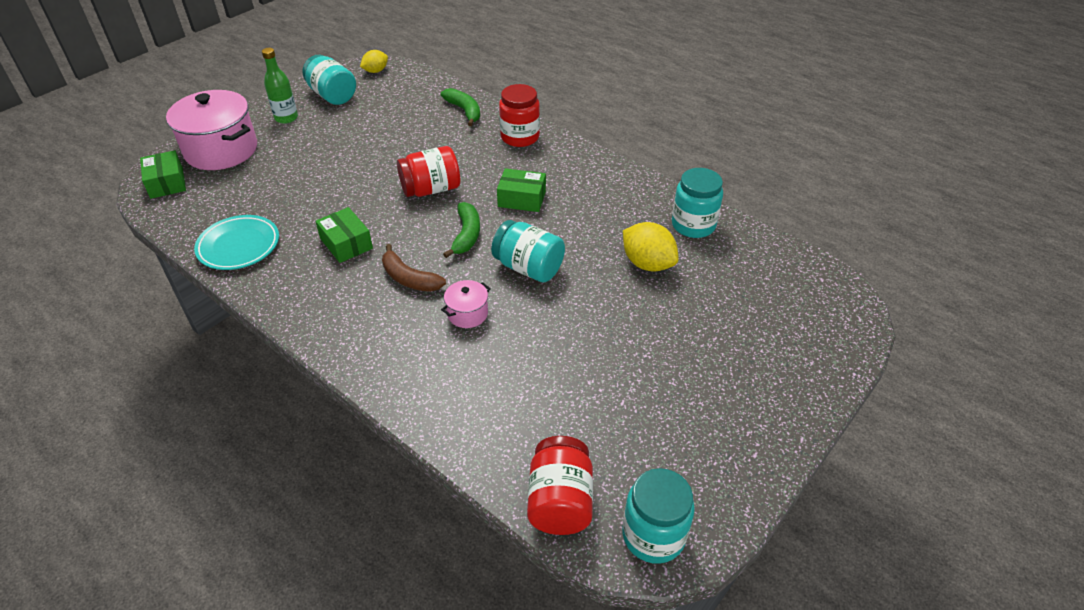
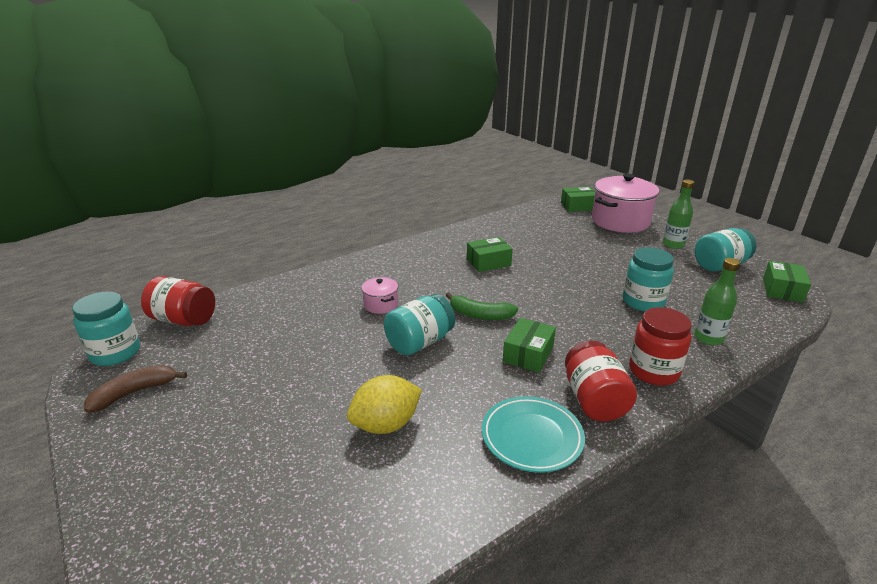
camera: 105 degrees right, 15 degrees down
turquoise plate [194,215,279,270] -> turquoise plate moved to [482,396,585,473]
yellow lemon [360,50,388,73] -> green box [763,261,811,303]
brown banana [382,244,446,292] -> brown banana moved to [84,365,187,413]
red jar [397,146,460,197] -> red jar moved to [565,341,637,421]
green banana [441,88,480,126] -> green bottle [694,258,740,345]
turquoise jar [672,168,723,238] -> turquoise jar moved to [623,247,674,312]

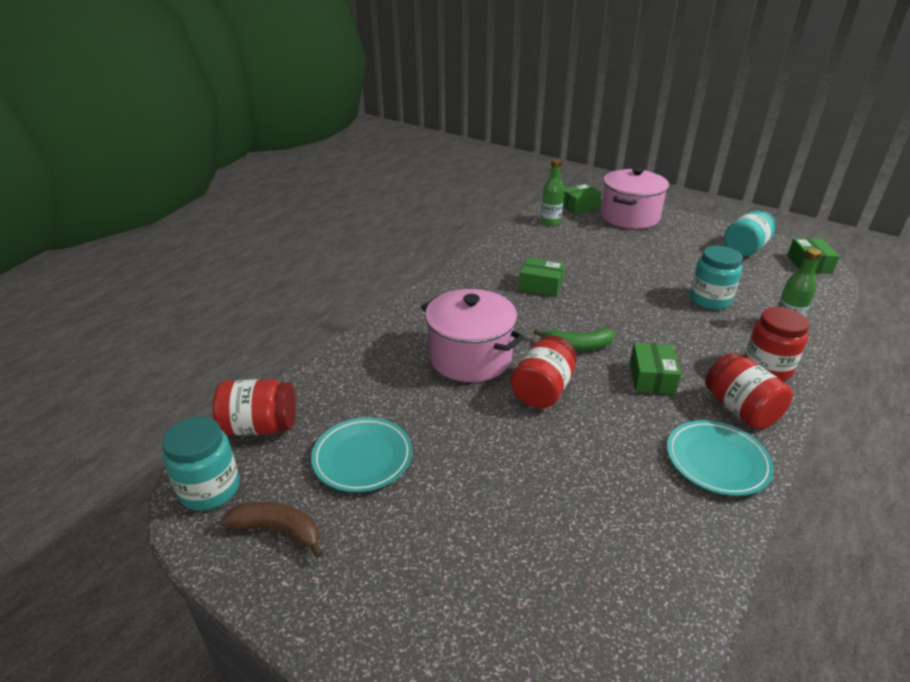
camera: 20 degrees left, 5 degrees up
brown banana [84,365,187,413] -> brown banana turned 75 degrees clockwise [221,502,323,558]
yellow lemon [347,375,422,434] -> none
pink pot [361,277,398,314] -> pink pot [421,289,525,382], size x2.19
turquoise jar [384,294,455,356] -> red jar [510,335,577,408]
green box [467,237,513,272] -> green box turned 60 degrees clockwise [519,258,565,297]
green bottle [663,180,694,249] -> green bottle moved to [541,158,564,226]
none -> turquoise plate [311,417,412,492]

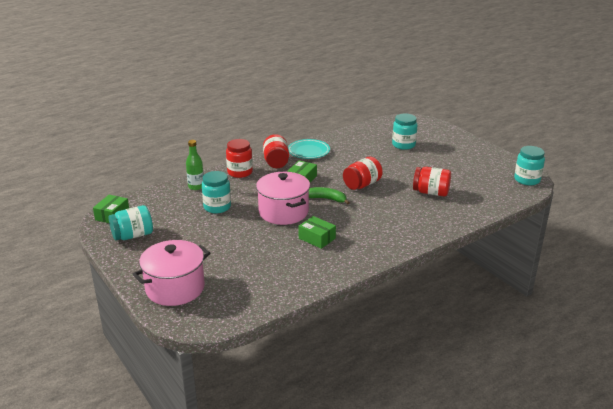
camera: 160 degrees left, 5 degrees down
red jar [213,379,296,435] -> red jar moved to [413,167,451,197]
brown banana [221,502,323,558] -> none
turquoise plate [311,417,412,492] -> none
pink pot [421,289,525,382] -> pink pot moved to [256,172,310,225]
green bottle [541,158,564,226] -> none
green box [563,184,602,214] -> none
none -> turquoise jar [392,114,417,150]

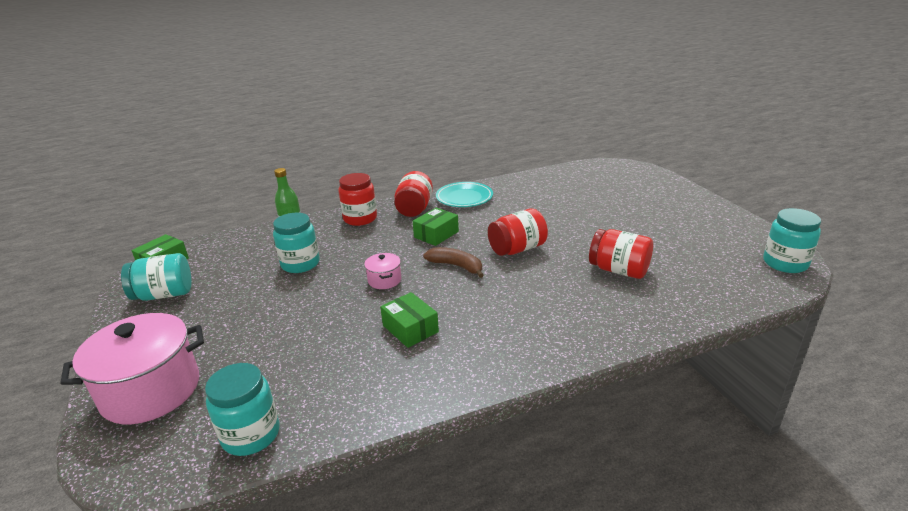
camera: 15 degrees right, 0 degrees up
pink pot [256,172,310,225] -> pink pot [364,253,401,289], size x0.46
green banana [309,187,350,205] -> brown banana [423,247,484,278]
turquoise jar [392,114,417,150] -> turquoise jar moved to [205,363,280,456]

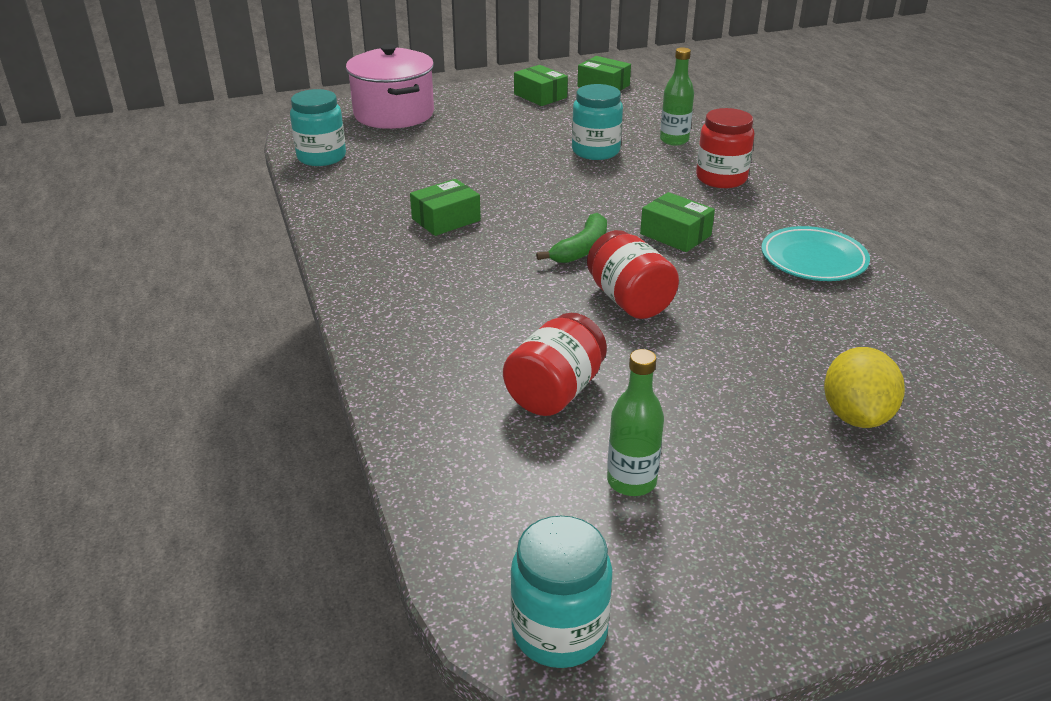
camera: 90 degrees right, 5 degrees up
turquoise jar [121,253,191,301] -> green box [514,65,568,106]
pink pot [364,253,401,289] -> none
red jar [394,171,433,217] -> none
brown banana [423,247,484,278] -> green banana [536,213,607,263]
none -> green bottle [607,349,664,496]
none -> yellow lemon [824,347,905,428]

